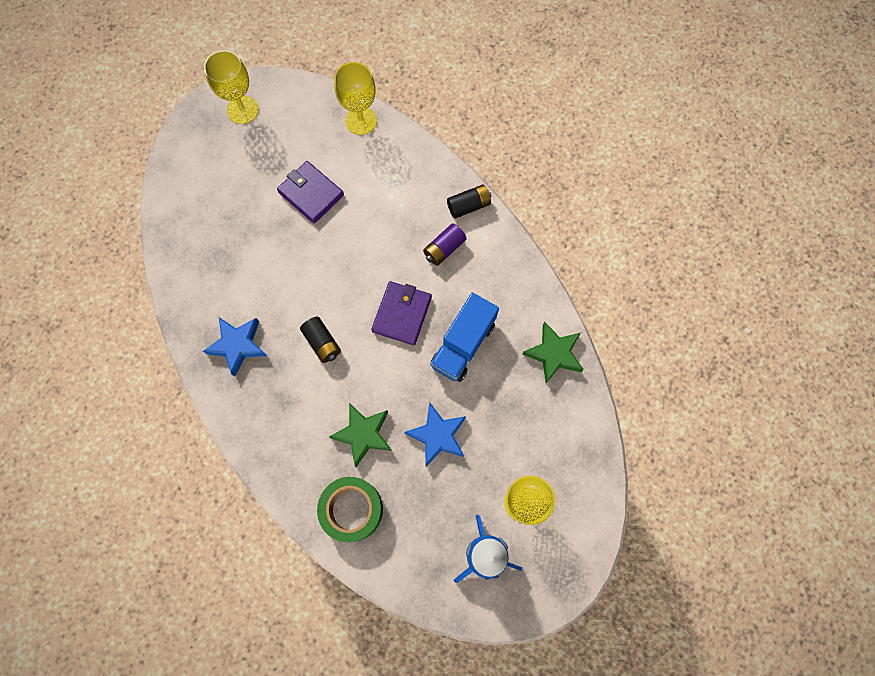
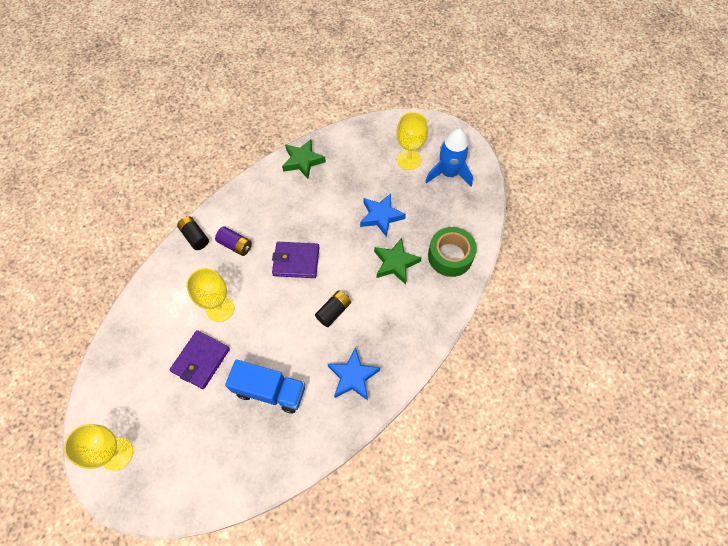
camera: 105 degrees left, 10 degrees down
yellow goblet [334,62,377,135] -> yellow goblet moved to [186,268,234,322]
blue truck [430,293,499,382] -> blue truck moved to [225,359,305,413]

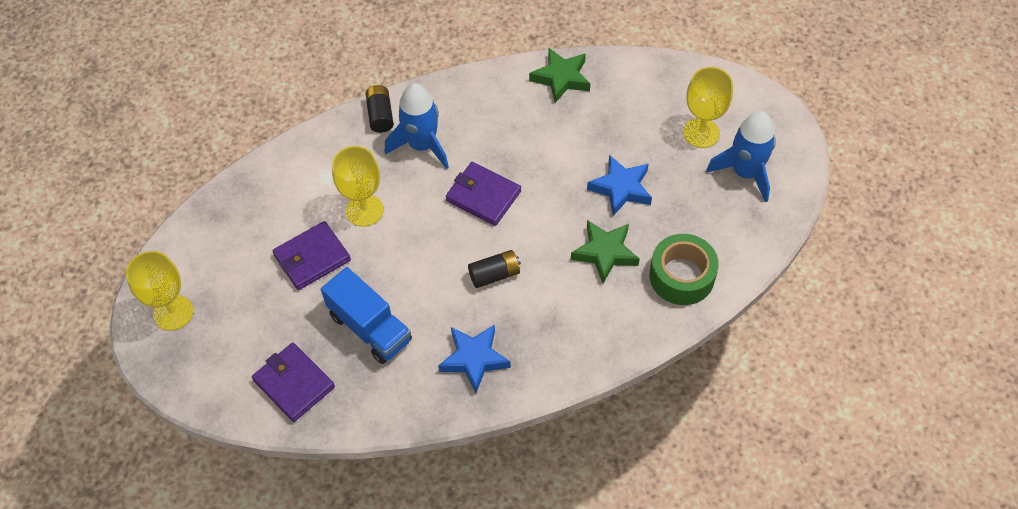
camera: 30 degrees right, 5 degrees down
purple battery [215,226,252,256] -> blue rocket [385,83,449,169]
none -> purple wallet [252,343,335,422]

